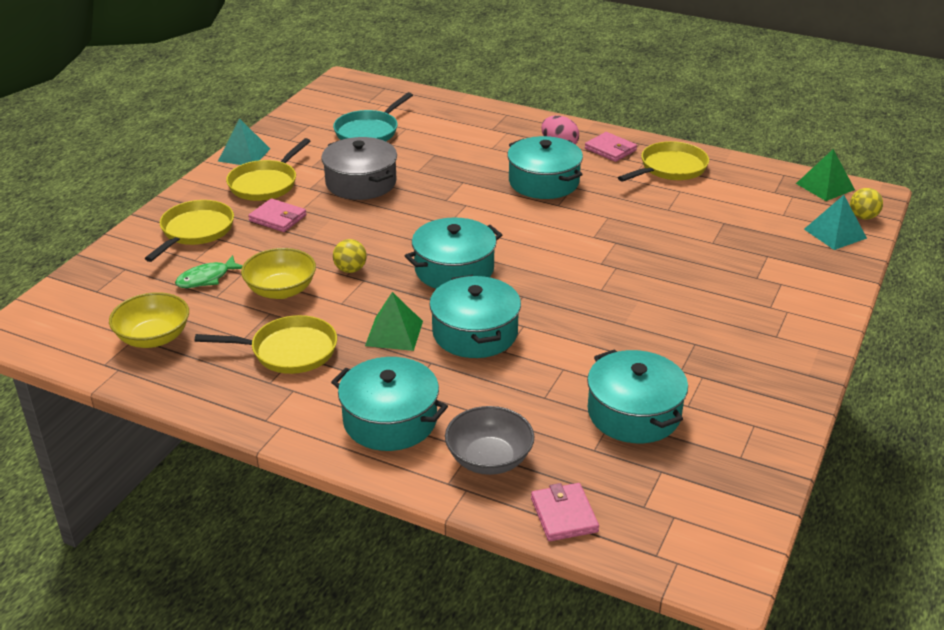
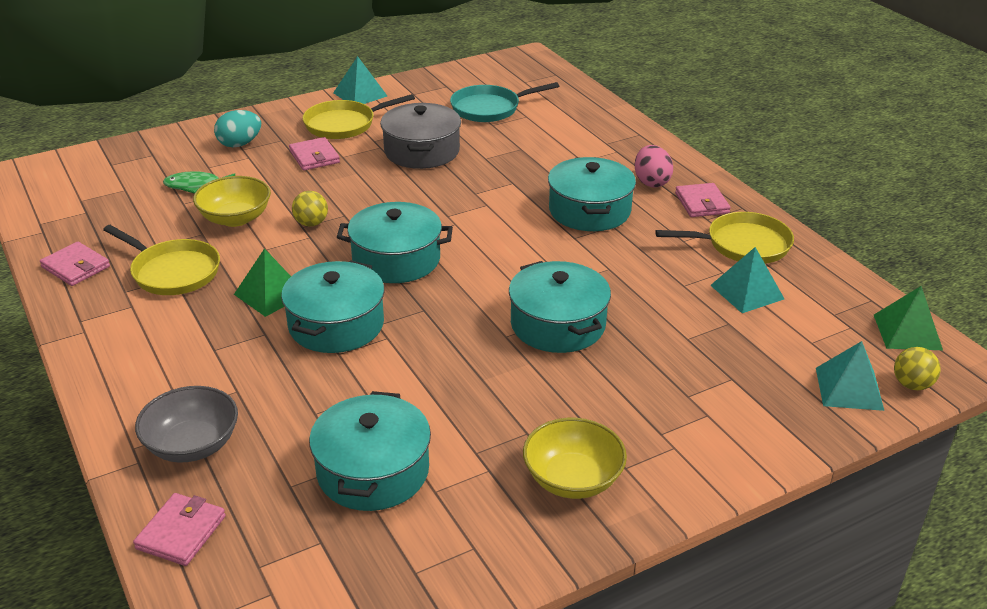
camera: 35 degrees right, 0 degrees up
yellow bowl [109,292,189,348] -> yellow bowl moved to [523,418,627,499]
yellow pan [144,200,234,262] -> turquoise egg [214,110,261,148]
turquoise pot [331,357,448,451] -> turquoise pot moved to [509,261,611,353]
none -> pink wallet [40,242,110,286]
none -> turquoise pyramid [710,247,784,313]

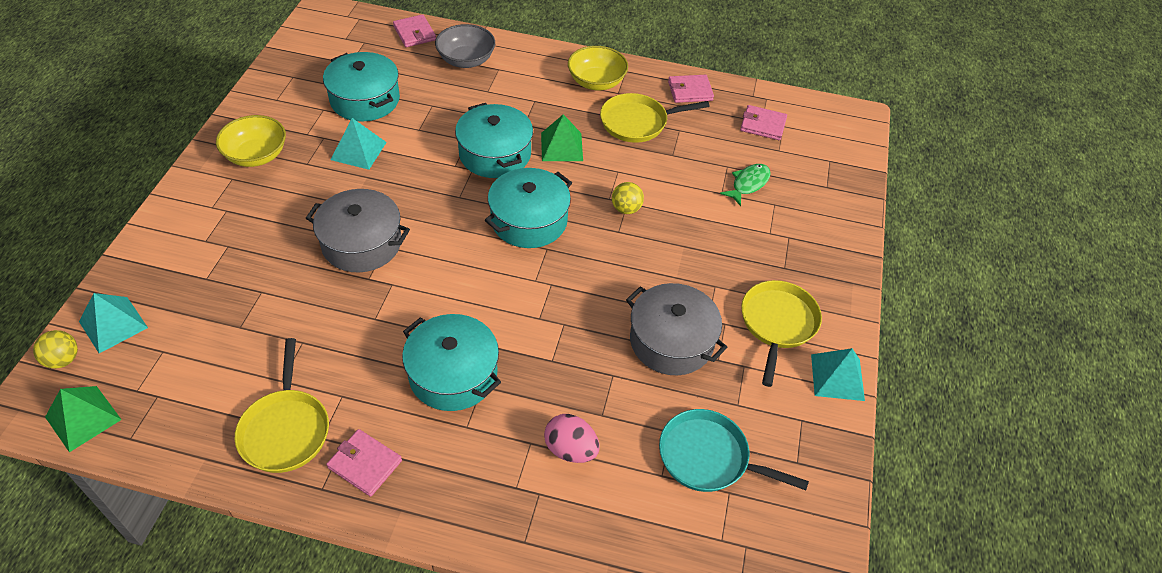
camera: 130 degrees right, 15 degrees up
yellow bowl [193,176,271,227] -> yellow bowl moved to [568,46,628,90]
turquoise egg [214,110,261,148] -> none
pink wallet [289,137,340,170] -> pink wallet moved to [740,105,787,140]
turquoise pan [450,82,559,122] -> turquoise pan turned 90 degrees counterclockwise [659,409,809,492]
turquoise pot [509,261,611,353] -> grey pot [306,189,410,272]
pink egg [635,145,673,188] -> pink egg moved to [544,414,600,463]
yellow pan [655,212,794,264] -> yellow pan turned 45 degrees counterclockwise [235,338,329,473]
turquoise pyramid [710,247,784,313] -> turquoise pyramid moved to [331,118,387,170]

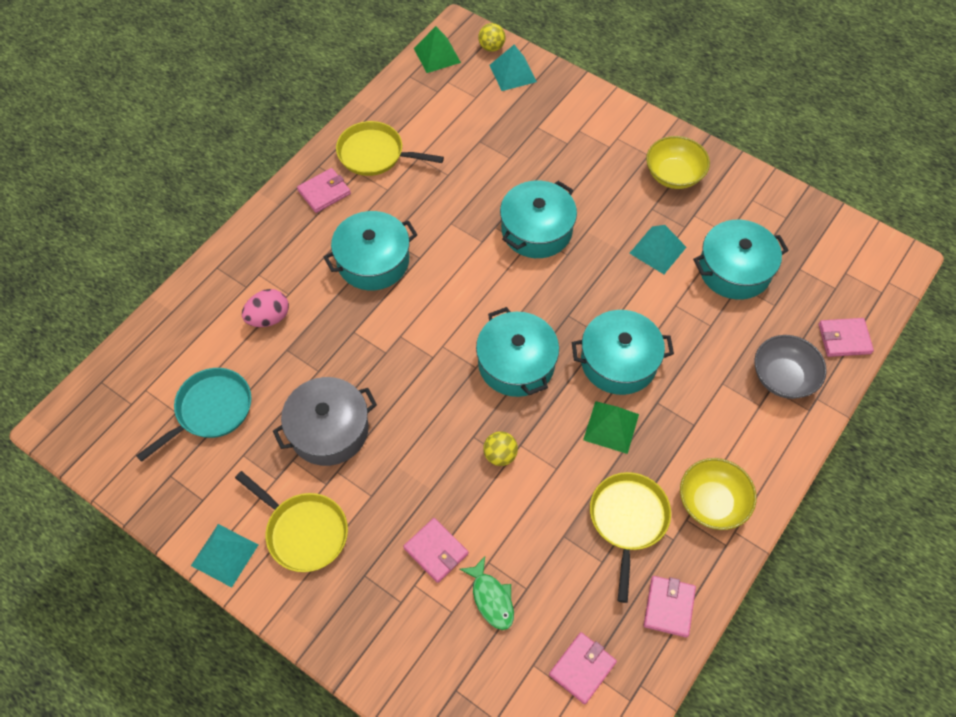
camera: 115 degrees right, 10 degrees up
grey pot [306,189,410,272] -> turquoise pot [500,181,577,258]
none -> pink wallet [403,518,468,583]

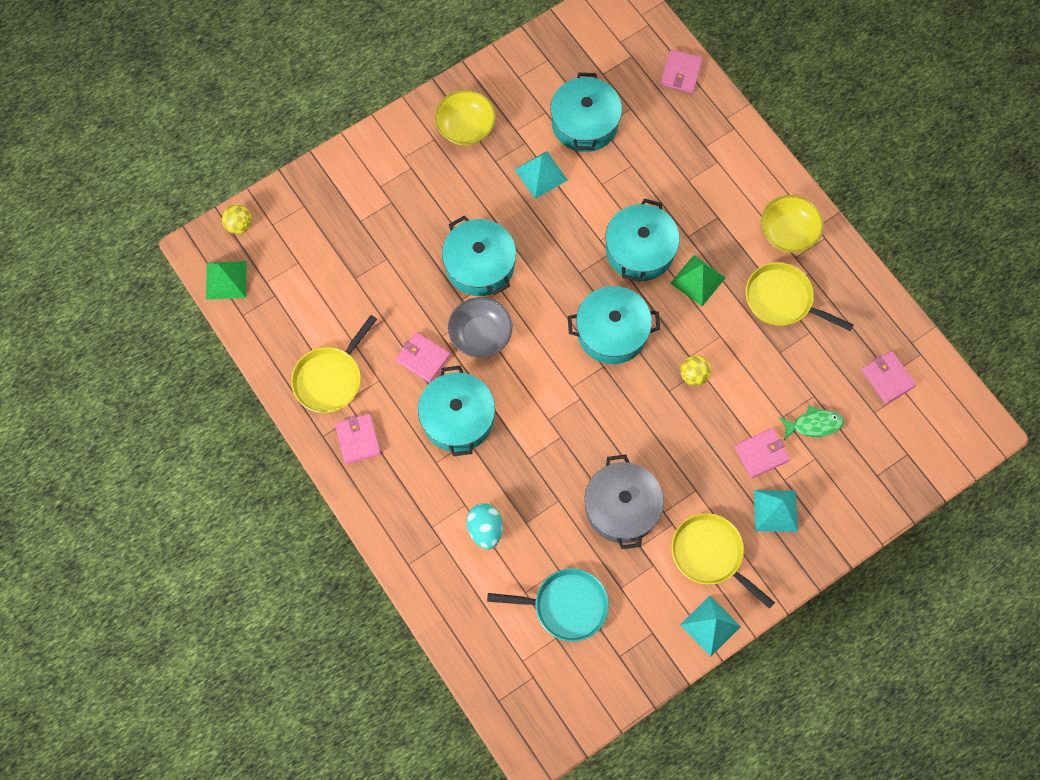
camera: 70 degrees left, 10 degrees up
turquoise pan [136,368,252,462] -> turquoise pan turned 120 degrees clockwise [487,568,609,642]
yellow pan [235,471,348,572] -> yellow pan turned 105 degrees counterclockwise [671,513,775,609]
pink egg [242,289,289,327] -> turquoise egg [467,503,503,550]
turquoise pyramid [489,45,537,91] -> turquoise pyramid moved to [754,490,798,532]
pink wallet [644,576,696,638] -> pink wallet moved to [396,332,450,383]
grey bowl [754,335,827,399] -> grey bowl moved to [448,297,512,358]

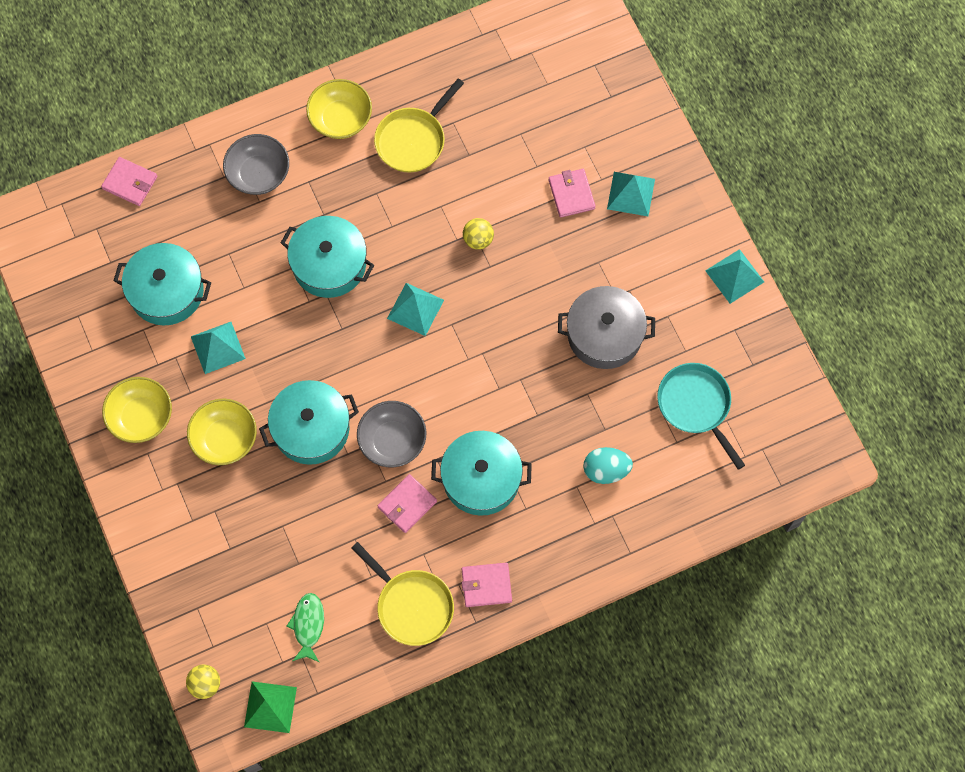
camera: 80 degrees left, 0 degrees up
turquoise pan [487,568,609,642] -> turquoise pan turned 45 degrees counterclockwise [657,363,745,470]
turquoise pot [568,286,660,364] -> turquoise pyramid [387,283,444,336]
green pyramid [670,255,726,306] -> none
yellow pan [671,513,775,609] -> none
green fish [779,406,844,440] -> green fish moved to [287,593,324,662]
pink wallet [862,351,916,404] -> none
none -> yellow bowl [187,399,257,465]
none -> grey bowl [223,134,289,195]

